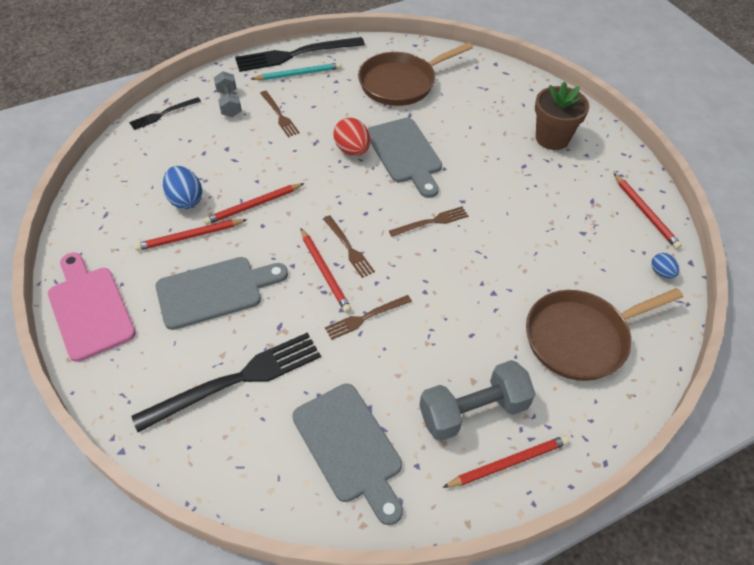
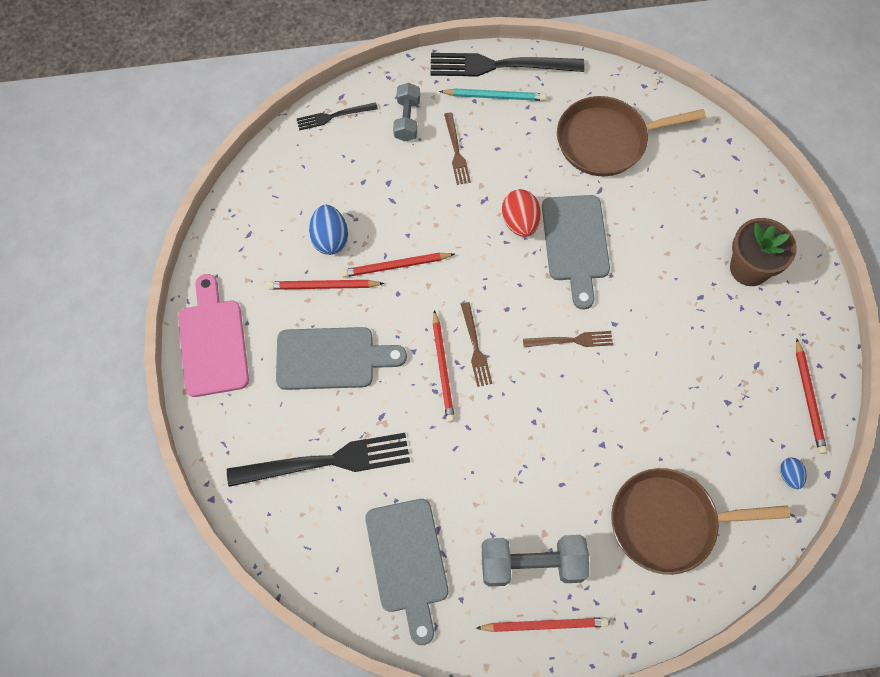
camera: 20 degrees right, 15 degrees up
brown fork [325,295,412,340] -> none

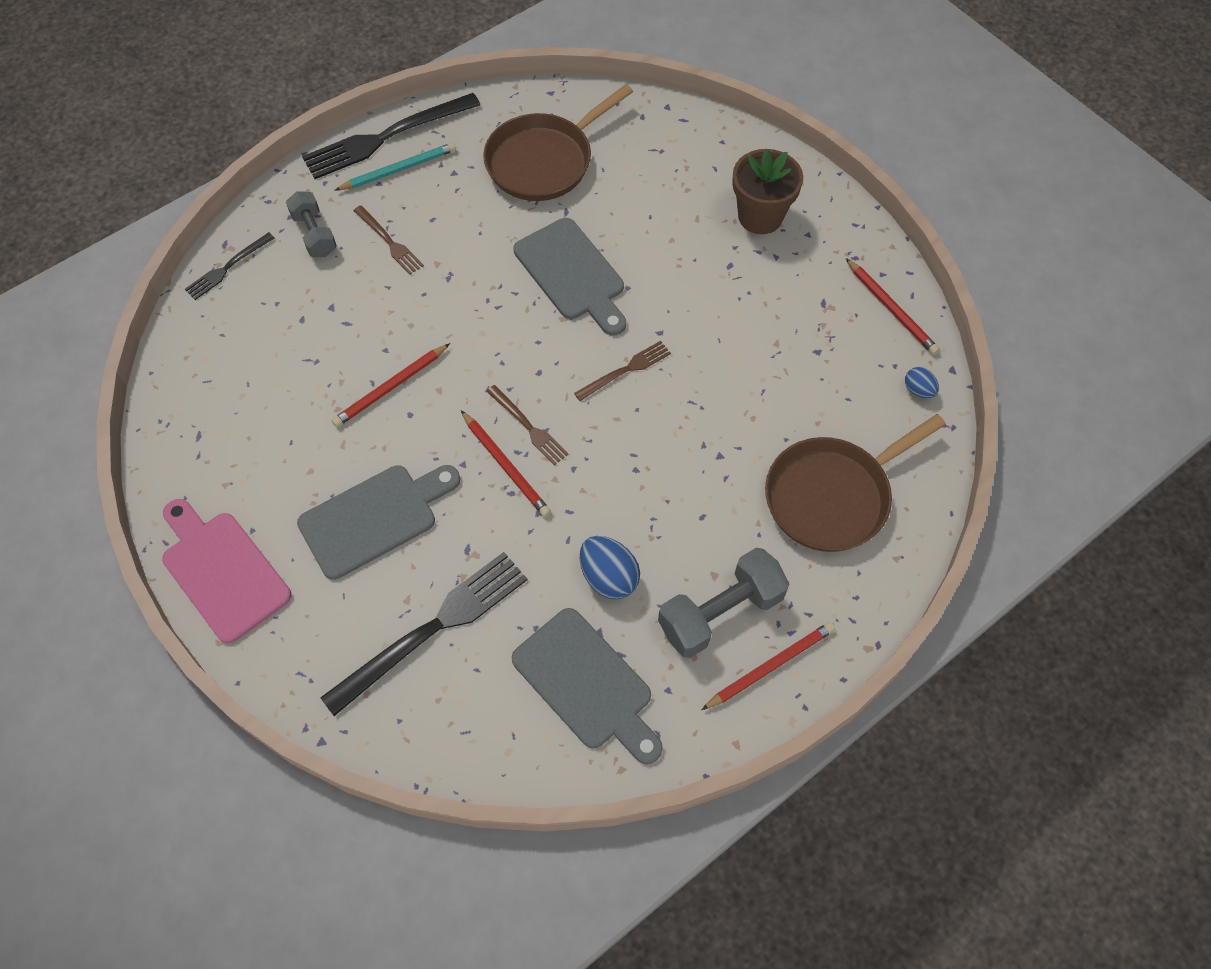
camera: 30 degrees left, 5 degrees down
red pencil [267,280,384,290] -> none
blue egg [309,205,348,255] -> blue egg moved to [580,536,640,600]
red egg [502,189,541,237] -> none

